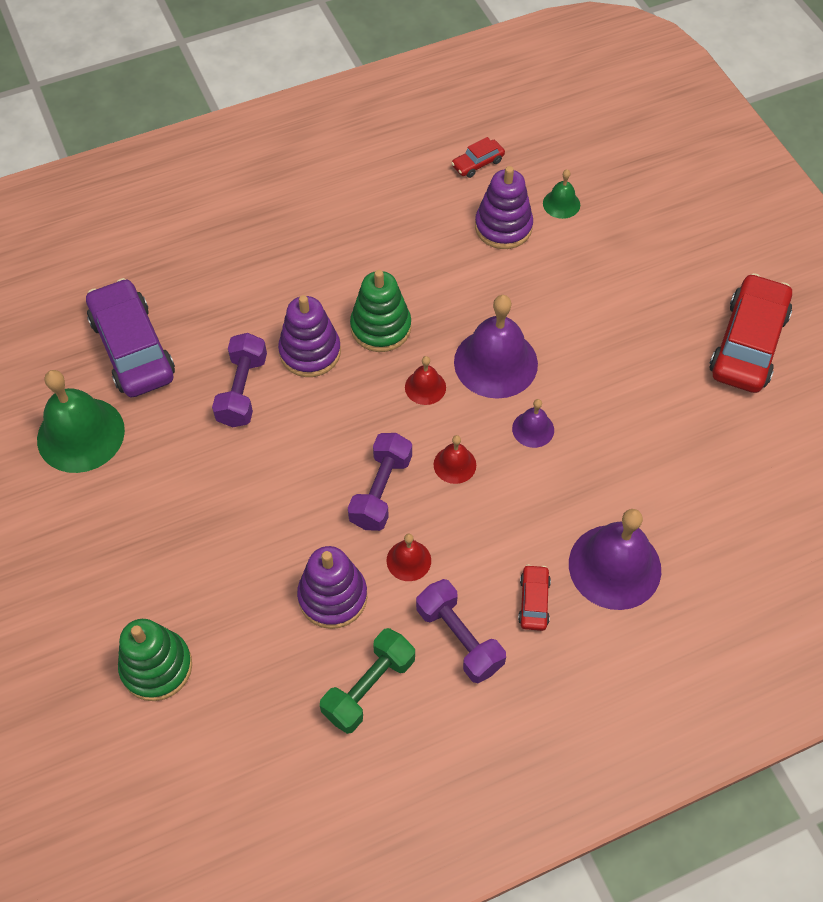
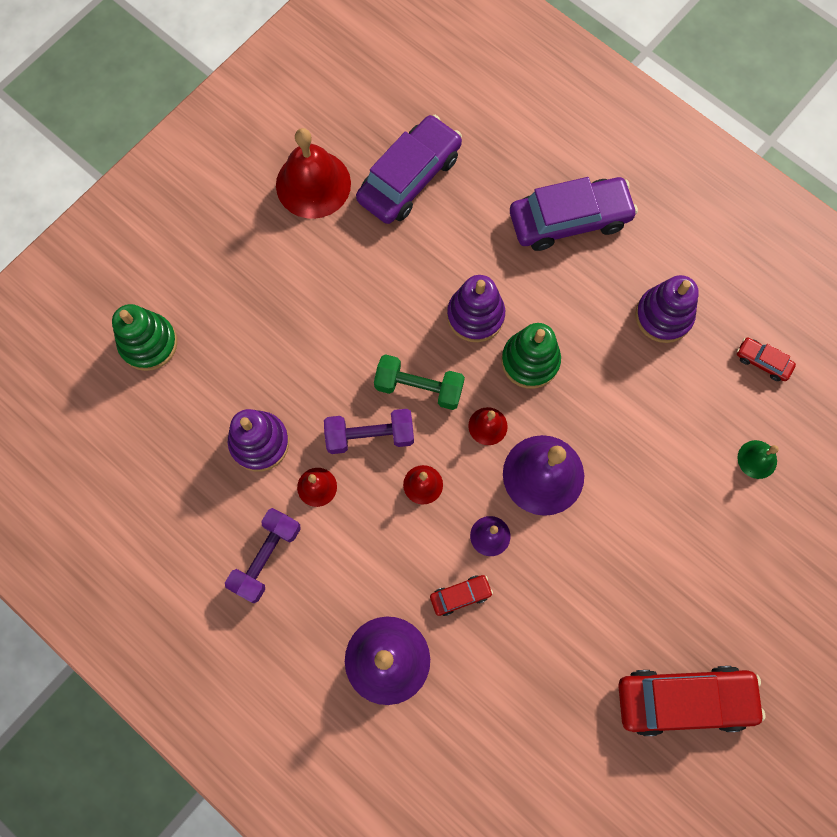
camera: 65 degrees right, 15 degrees up
green bell [37,370,125,473] -> red bell [276,128,351,219]
purple dumbbell [212,333,267,427] -> none
green dumbbell [320,628,415,734] -> green dumbbell moved to [374,354,465,410]
purple stacking toy [475,166,533,249] -> purple stacking toy moved to [635,275,699,343]
red car [518,564,551,631] -> red car moved to [430,575,493,616]
none -> purple car [510,177,638,251]

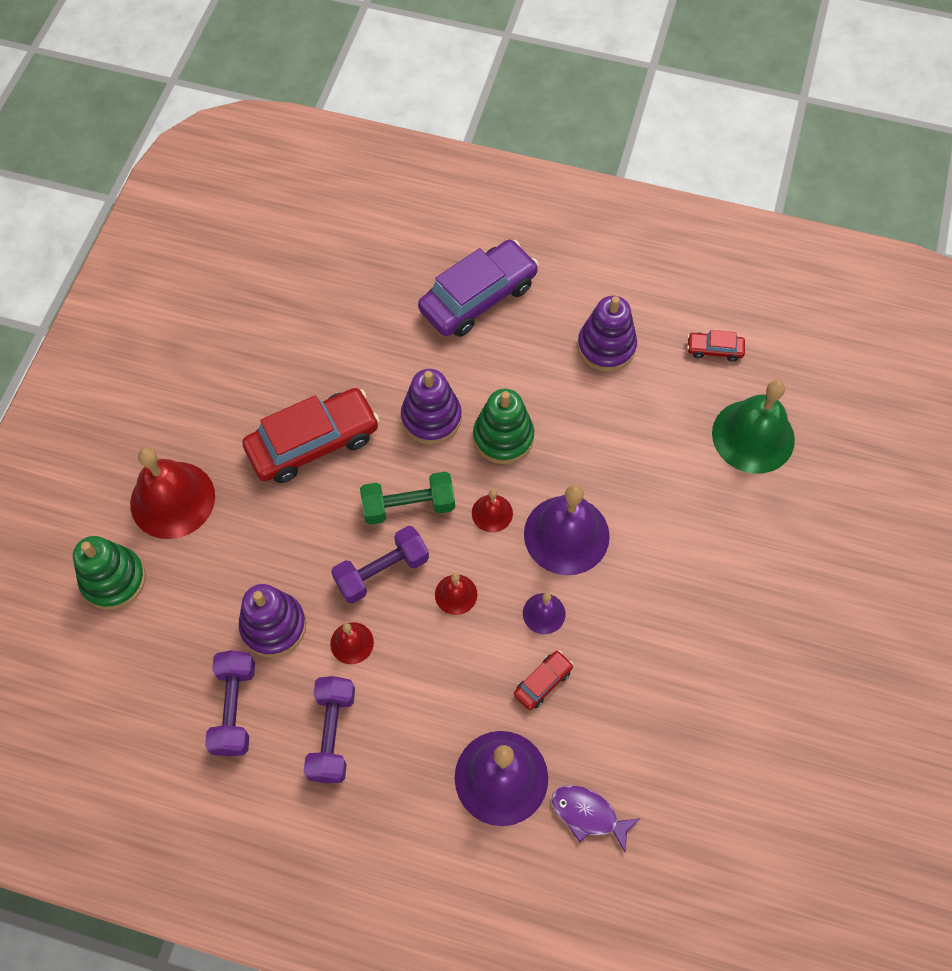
camera: 25 degrees left, 10 degrees down
red bell [276,128,351,219] -> red bell moved to [130,447,215,539]
purple car [356,115,462,224] -> none
red car [618,666,765,736] -> red car moved to [242,388,380,483]
green bell [738,440,779,479] -> green bell [712,380,795,474], size x2.06
none -> purple dumbbell [205,650,255,757]
none -> purple fish [551,785,641,853]

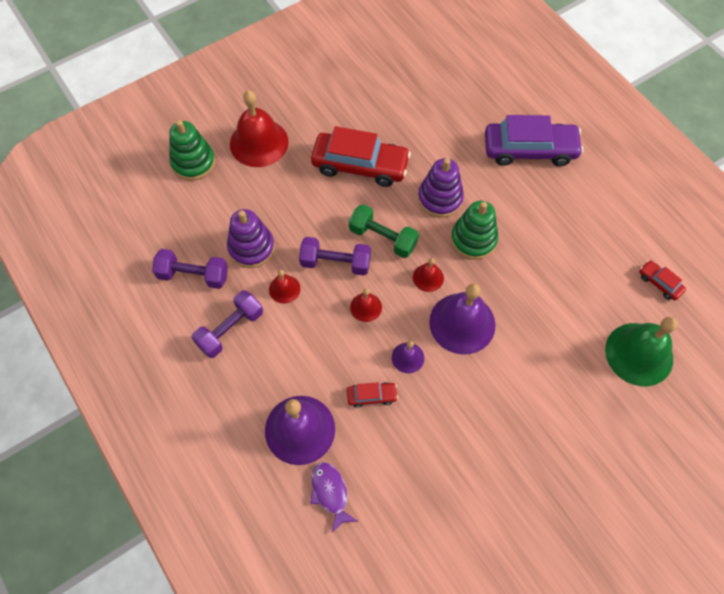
camera: 40 degrees right, 0 degrees up
purple dumbbell [205,650,255,757] -> purple dumbbell turned 60 degrees clockwise [152,249,228,289]
purple stacking toy [577,296,637,372] -> none

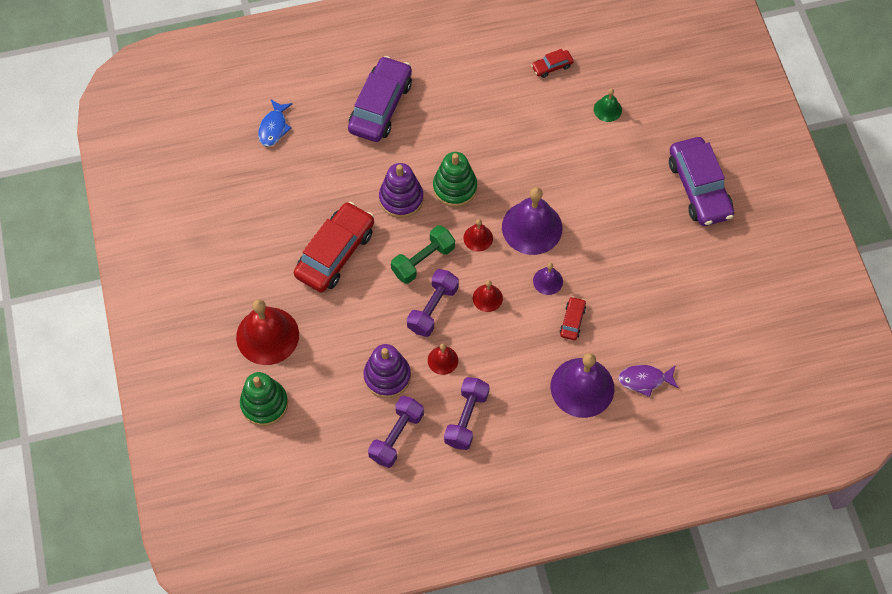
camera: 70 degrees left, 0 degrees up
purple dumbbell [192,290,263,358] -> purple dumbbell turned 45 degrees clockwise [444,377,490,450]
green bell [605,317,678,386] -> green bell [594,89,622,122], size x0.49
none -> blue fish [258,99,292,146]
none -> purple car [669,137,734,226]

